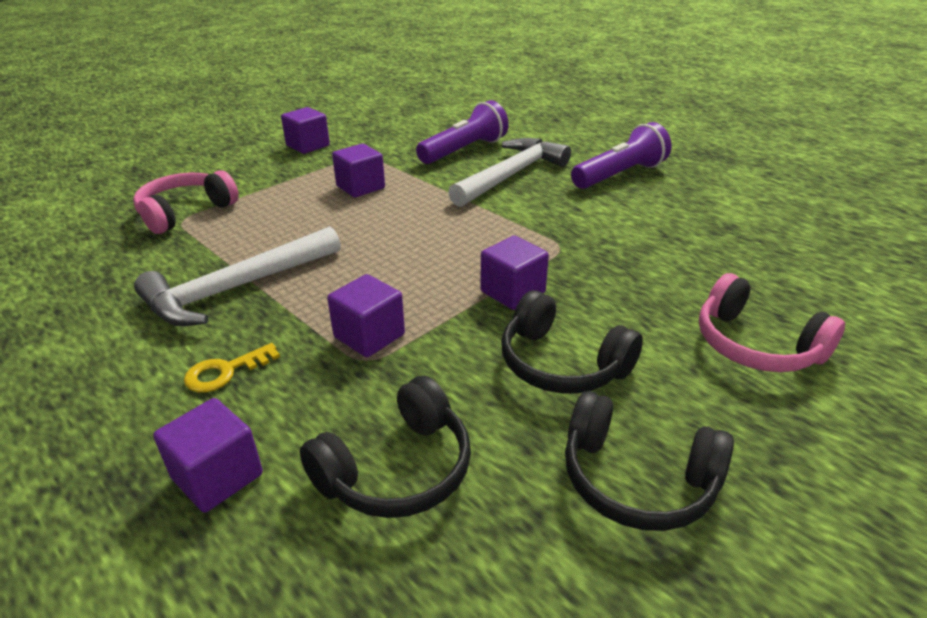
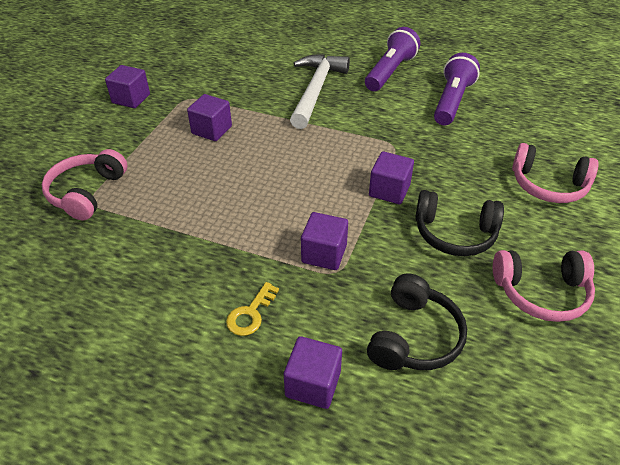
camera: 25 degrees left, 10 degrees up
white hammer [134,226,341,326] -> none
purple flashlight [416,100,509,164] -> purple flashlight moved to [434,53,480,125]
black headphones [565,391,734,531] -> pink headphones [493,250,595,322]

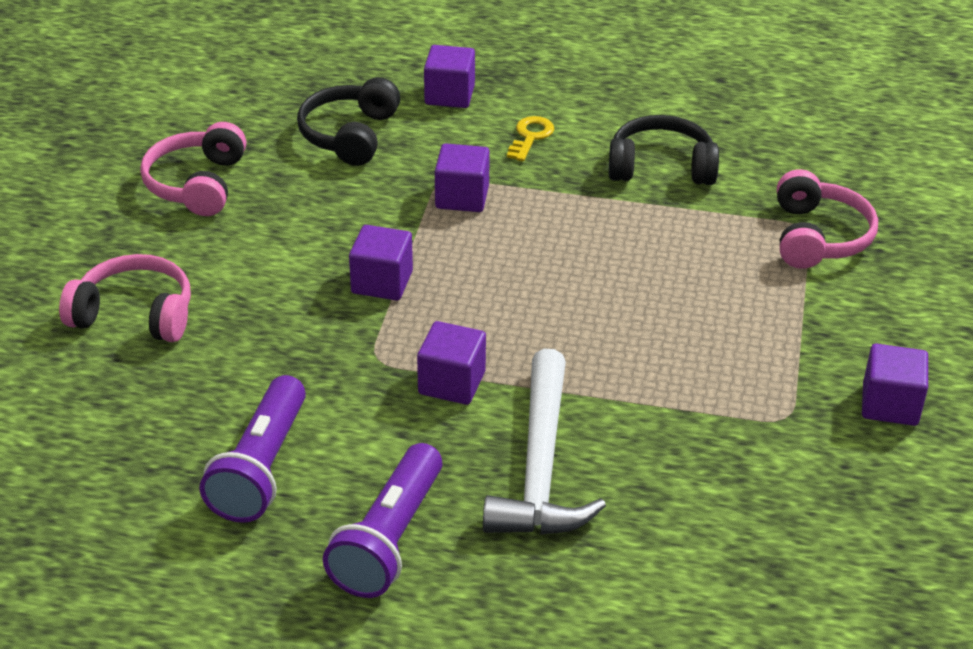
camera: 170 degrees right, 5 degrees down
purple cube [187,94,232,141] -> purple cube moved to [417,321,486,405]
black headphones [415,190,504,256] -> black headphones moved to [609,115,719,185]
pink headphones [493,250,595,322] -> pink headphones turned 75 degrees counterclockwise [140,122,246,216]

